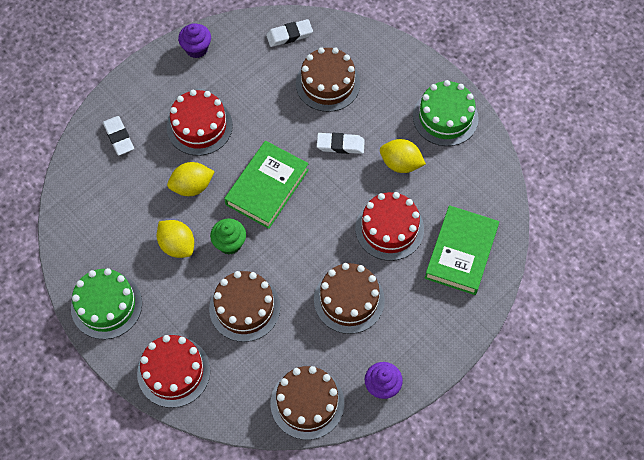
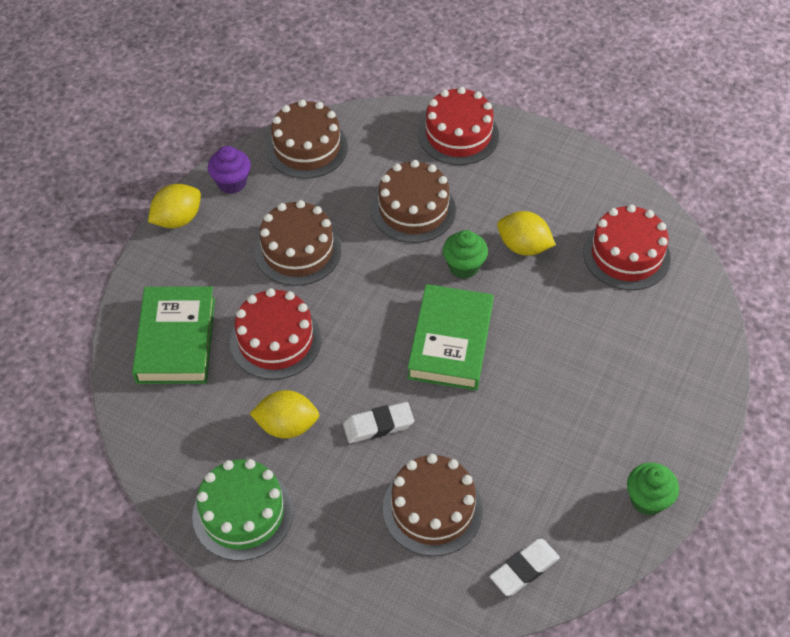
camera: 160 degrees right, 10 degrees down
green cake [71,268,142,339] -> none
white eraser [103,116,134,155] -> none
red cake [167,90,233,156] -> red cake moved to [583,204,671,290]
yellow lemon [167,162,215,196] -> yellow lemon moved to [148,184,201,228]
purple cupcake [178,23,211,58] -> green cupcake [627,462,679,516]

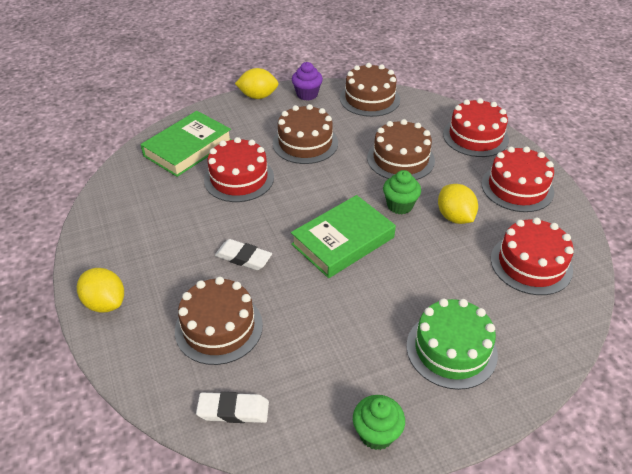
camera: 40 degrees right, 10 degrees down
green cake [192,459,293,561] -> green cake moved to [407,298,498,390]
yellow lemon [250,390,319,439] -> yellow lemon moved to [77,268,124,313]
none -> red cake [482,146,554,212]

